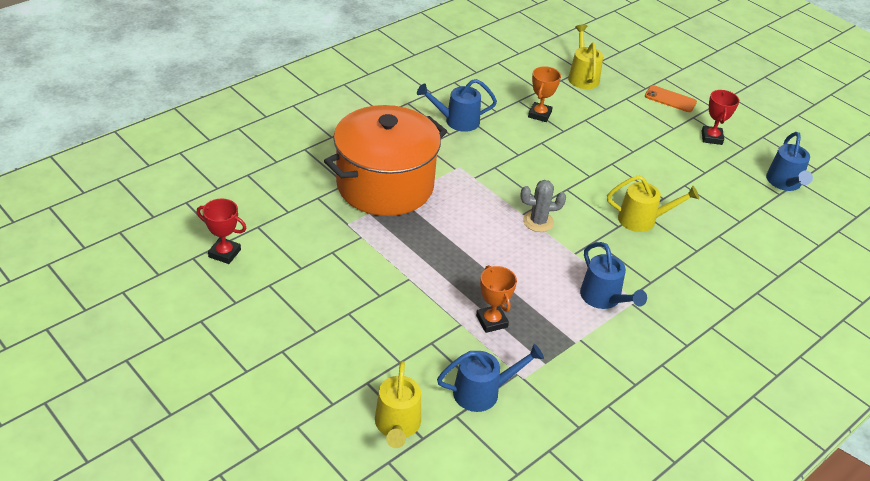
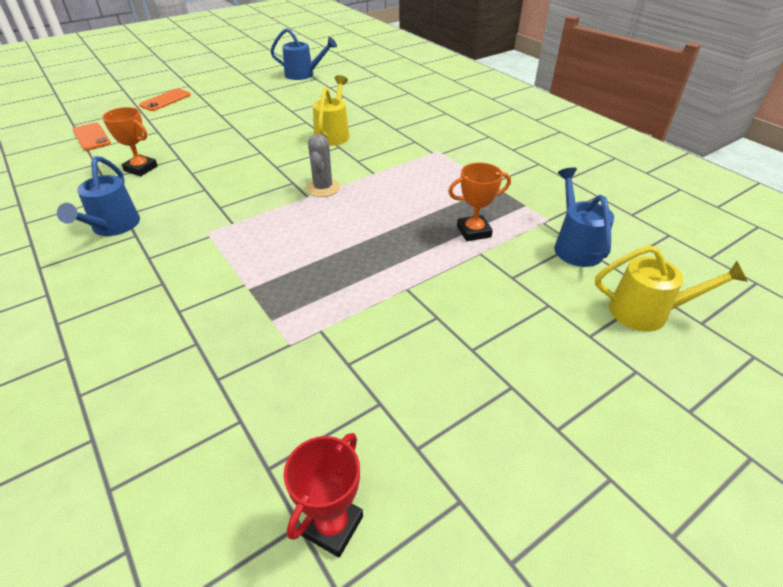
camera: 80 degrees left, 0 degrees up
orange pot [324,105,447,216] -> none
yellow watering can [568,24,603,89] -> orange phone [73,123,111,151]
blue watering can [580,242,647,309] -> none
red trophy [702,90,739,145] -> none

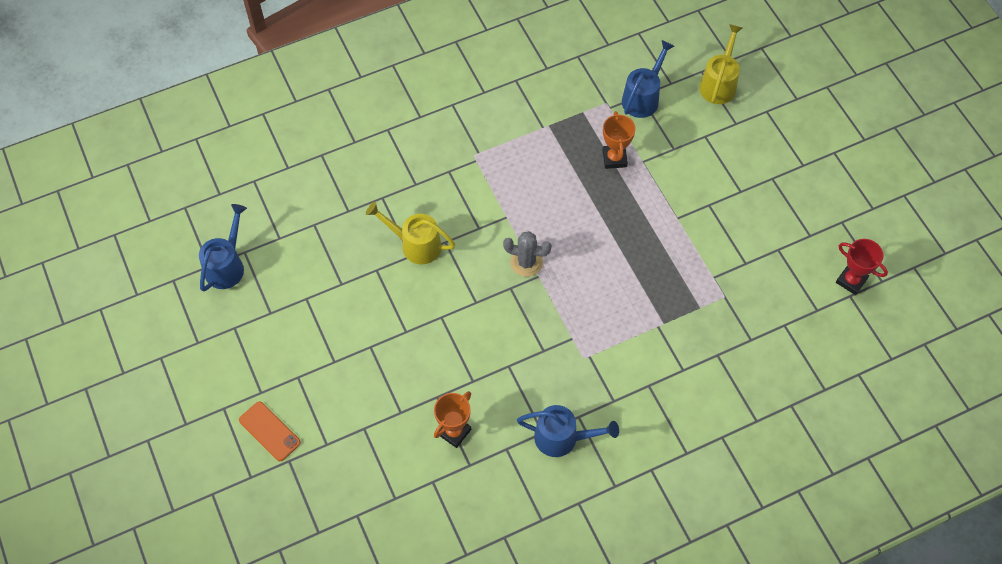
camera: 80 degrees left, 20 degrees up
orange phone [73,123,111,151] -> none
blue watering can [554,167,614,267] -> blue watering can turned 120 degrees clockwise [622,40,674,118]

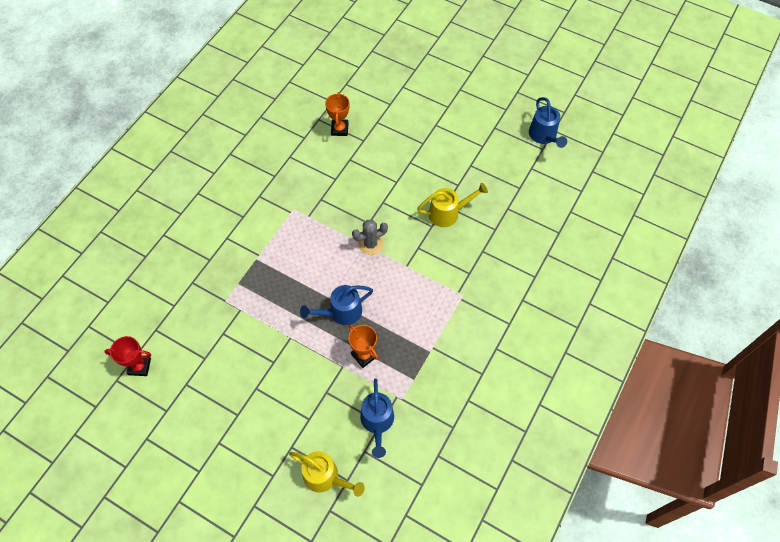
camera: 145 degrees right, 0 degrees up
orange phone [239,401,301,461] -> none
blue watering can [517,405,619,457] -> blue watering can moved to [300,285,373,325]
yellow watering can [699,24,742,104] -> yellow watering can turned 45 degrees counterclockwise [289,451,365,497]

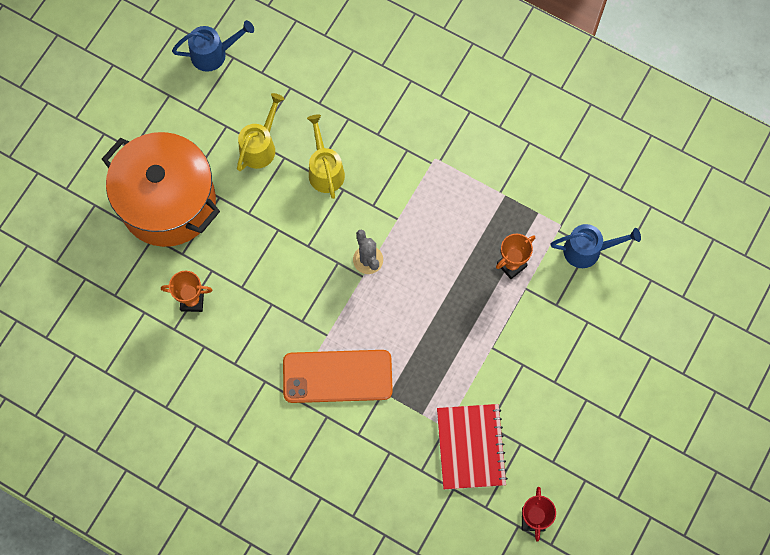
camera: 90 degrees left, 10 degrees up
yellow watering can [289,451,365,497] -> yellow watering can moved to [237,93,285,171]
blue watering can [300,285,373,325] -> none
none -> orange pot [102,132,220,247]
none -> orange phone [283,350,393,403]
none -> red notebook [437,404,508,490]

